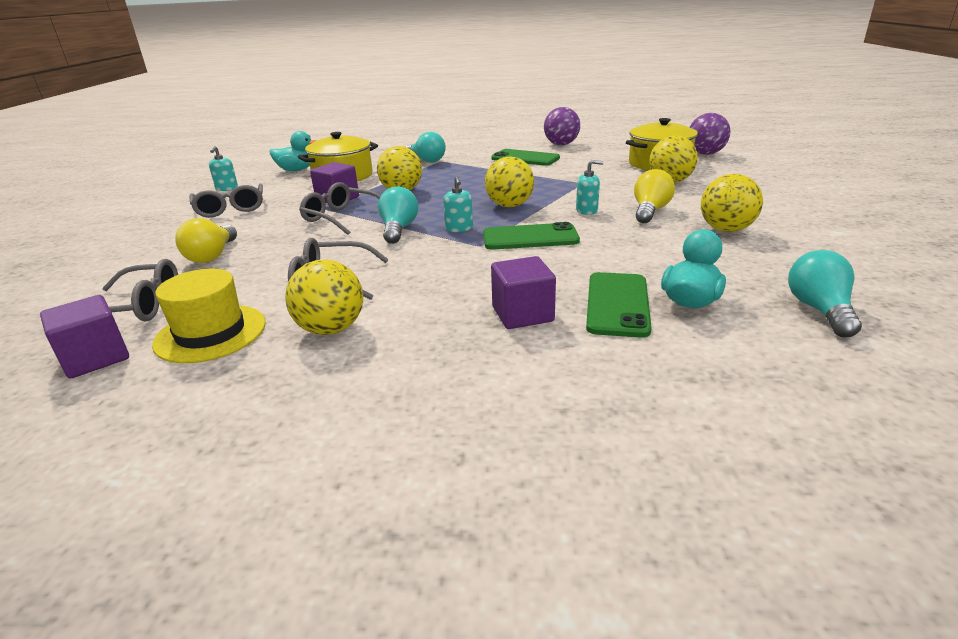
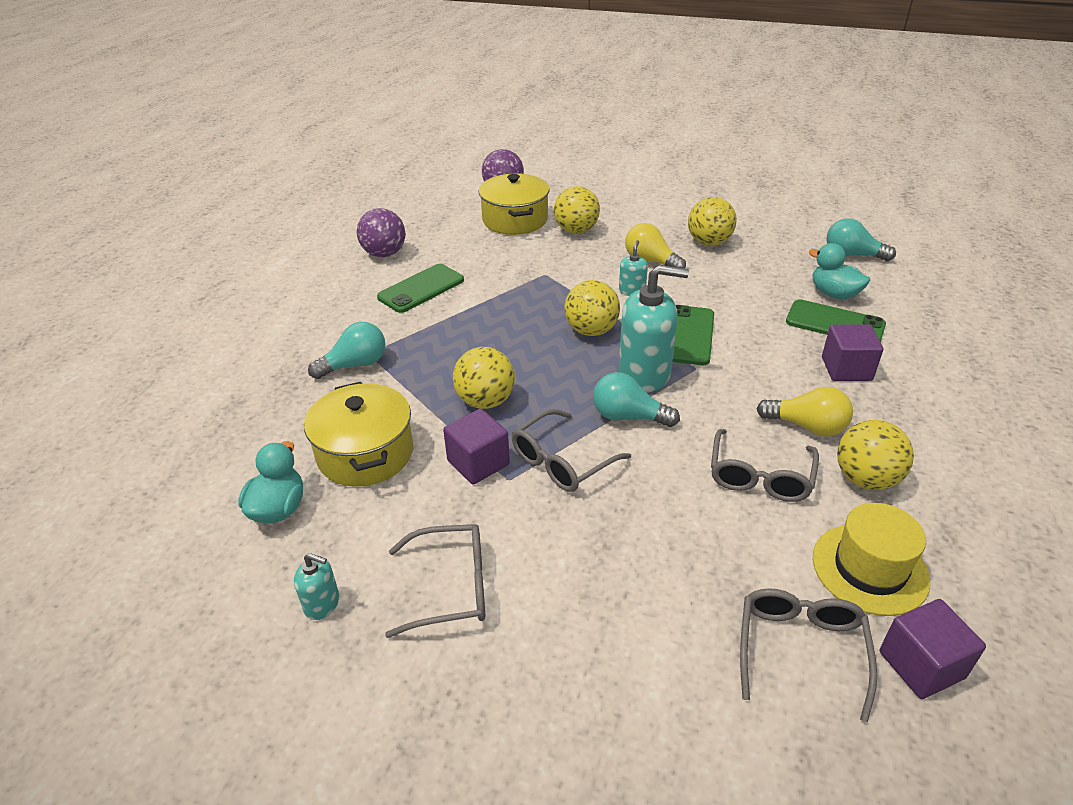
camera: 75 degrees left, 10 degrees up
yellow light bulb [175,218,237,263] -> yellow light bulb moved to [757,387,853,436]
turquoise soap dispenser [443,176,473,232] -> turquoise soap dispenser [619,265,689,392], size x2.09

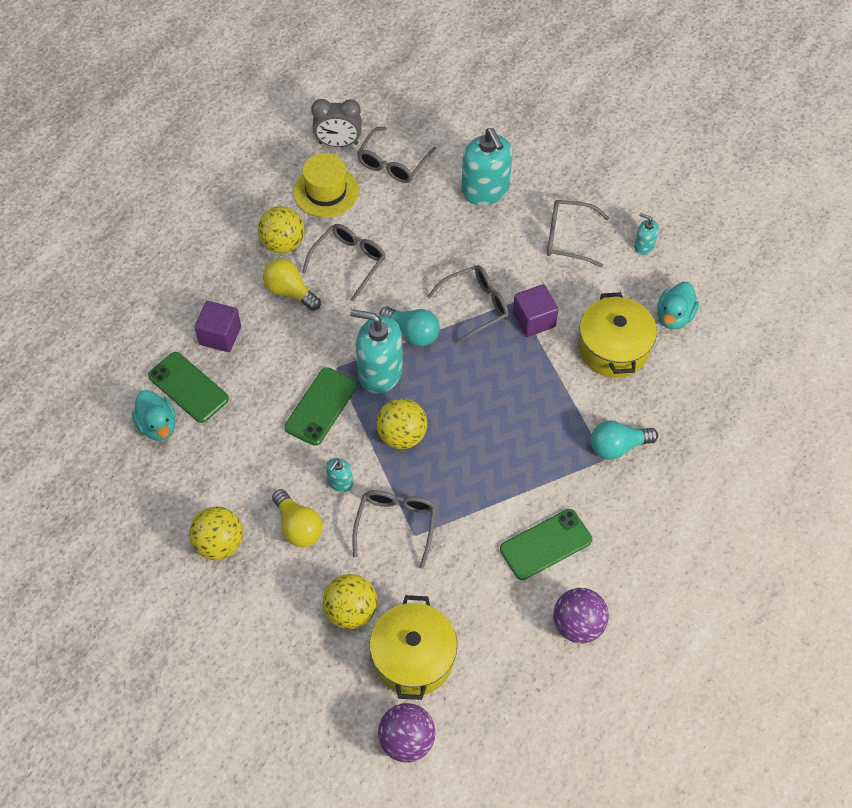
camera: 165 degrees left, 20 degrees up
yellow ball [453,347,515,409] -> none
turquoise light bulb [827,218,896,261] -> none
purple cube [880,599,986,699] -> grey clock [311,99,362,147]
none -> grey glasses [352,490,436,569]
none -> turquoise soap dispenser [461,128,513,205]

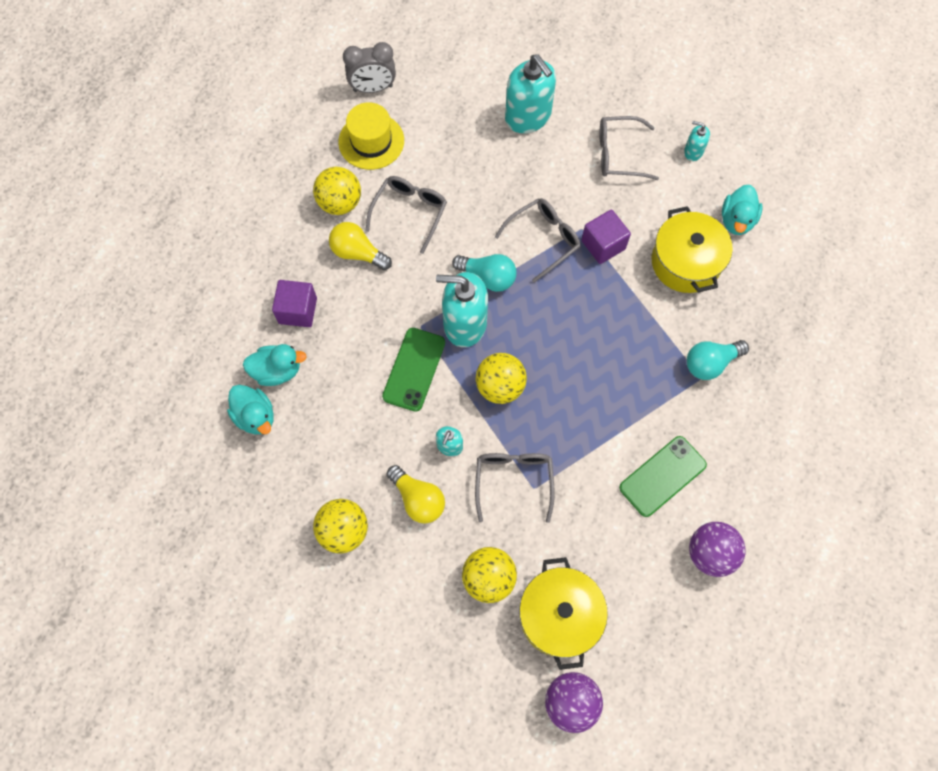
camera: 10 degrees left, 10 degrees up
green phone [148,352,229,423] -> turquoise duck [243,344,307,386]
grey glasses [357,127,436,183] -> none

